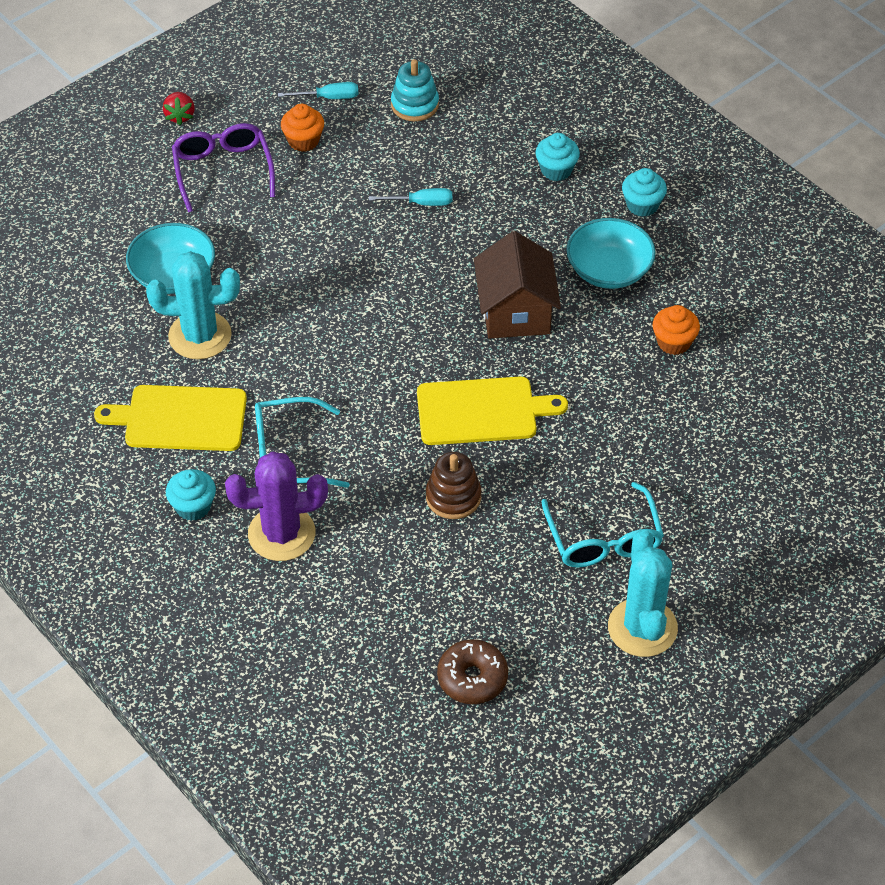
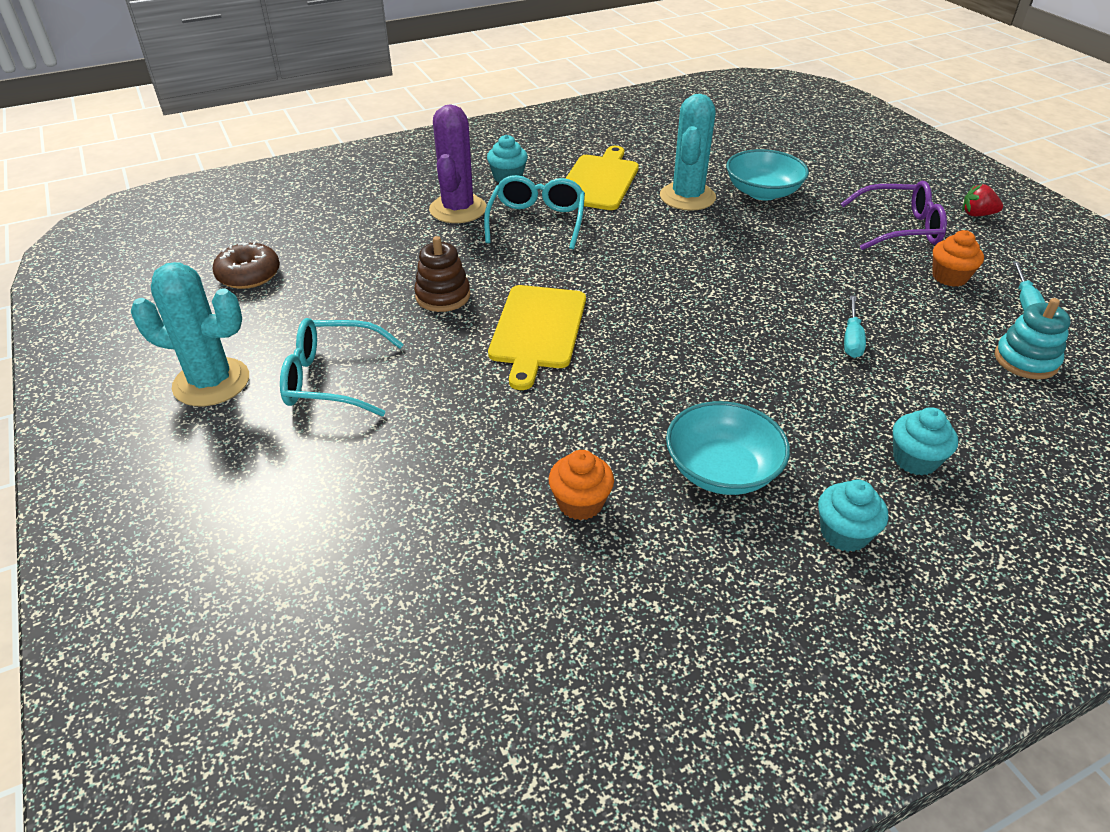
camera: 105 degrees right, 10 degrees down
brown house [474,231,561,339] -> none

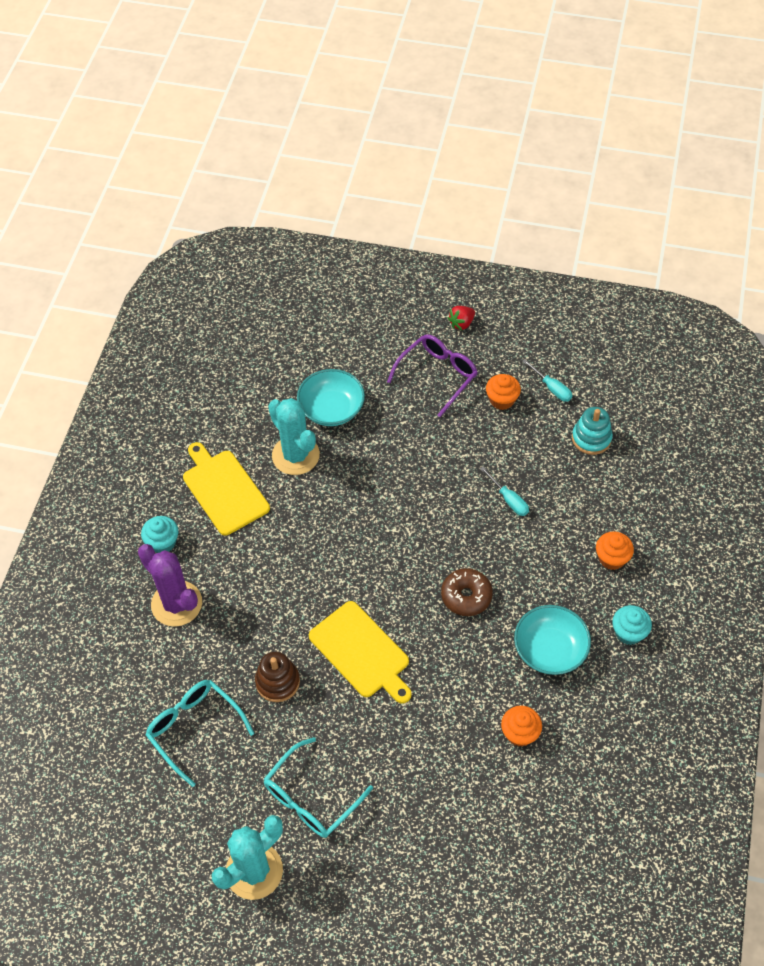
camera: 50 degrees left, 15 degrees up
brown donut [212,241,280,289] -> brown donut moved to [441,568,493,616]
turquoise glasses [484,175,585,249] -> turquoise glasses moved to [146,680,254,787]
turquoise cupcake [893,407,958,475] -> orange cupcake [596,531,634,570]

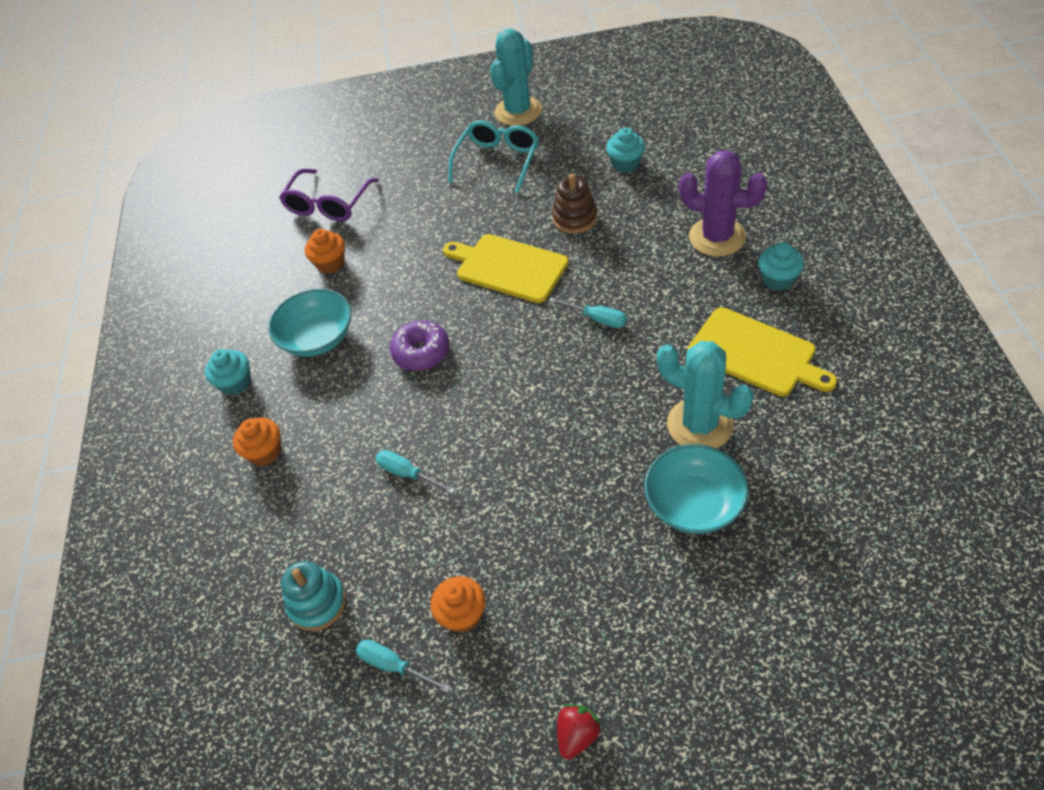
camera: 165 degrees right, 5 degrees down
turquoise glasses [146,680,254,787] -> turquoise cupcake [606,128,645,173]
purple glasses [387,334,478,417] -> purple glasses moved to [279,169,379,222]
brown donut [441,568,493,616] -> purple donut [390,320,449,371]
none -> turquoise screwdriver [549,297,627,328]

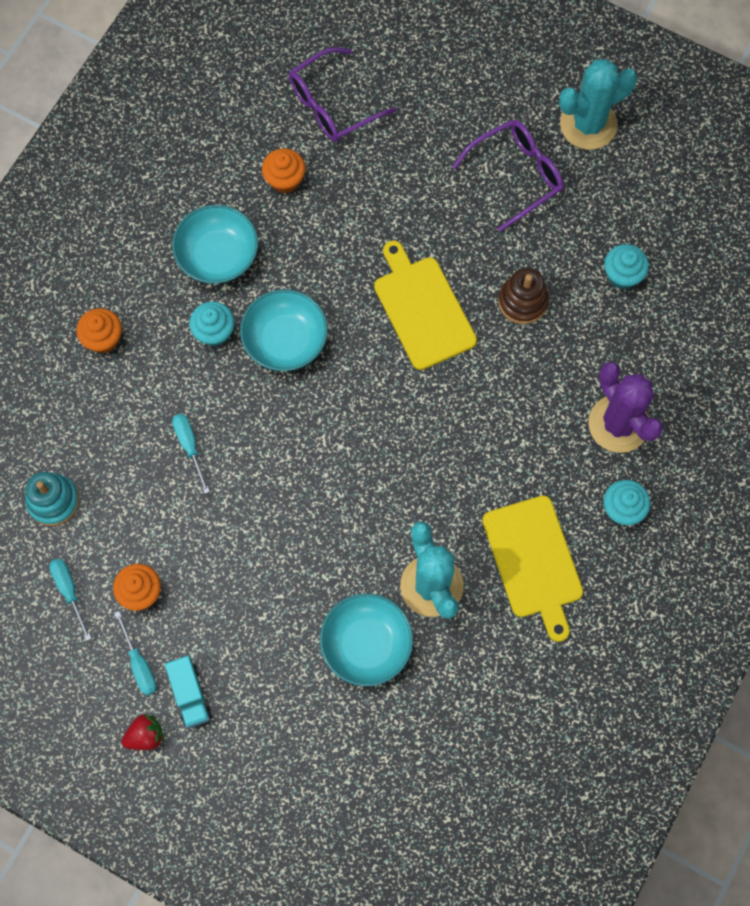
camera: 30 degrees right, 20 degrees up
turquoise cupcake [205,349,251,396] -> turquoise cupcake moved to [189,301,235,346]
purple donut [390,320,449,371] -> turquoise bowl [240,289,328,371]
turquoise glasses [448,120,539,193] -> purple glasses [452,120,564,232]
turquoise screwdriver [549,297,627,328] -> turquoise screwdriver moved to [114,611,157,696]
none -> turquoise truck [165,655,212,728]

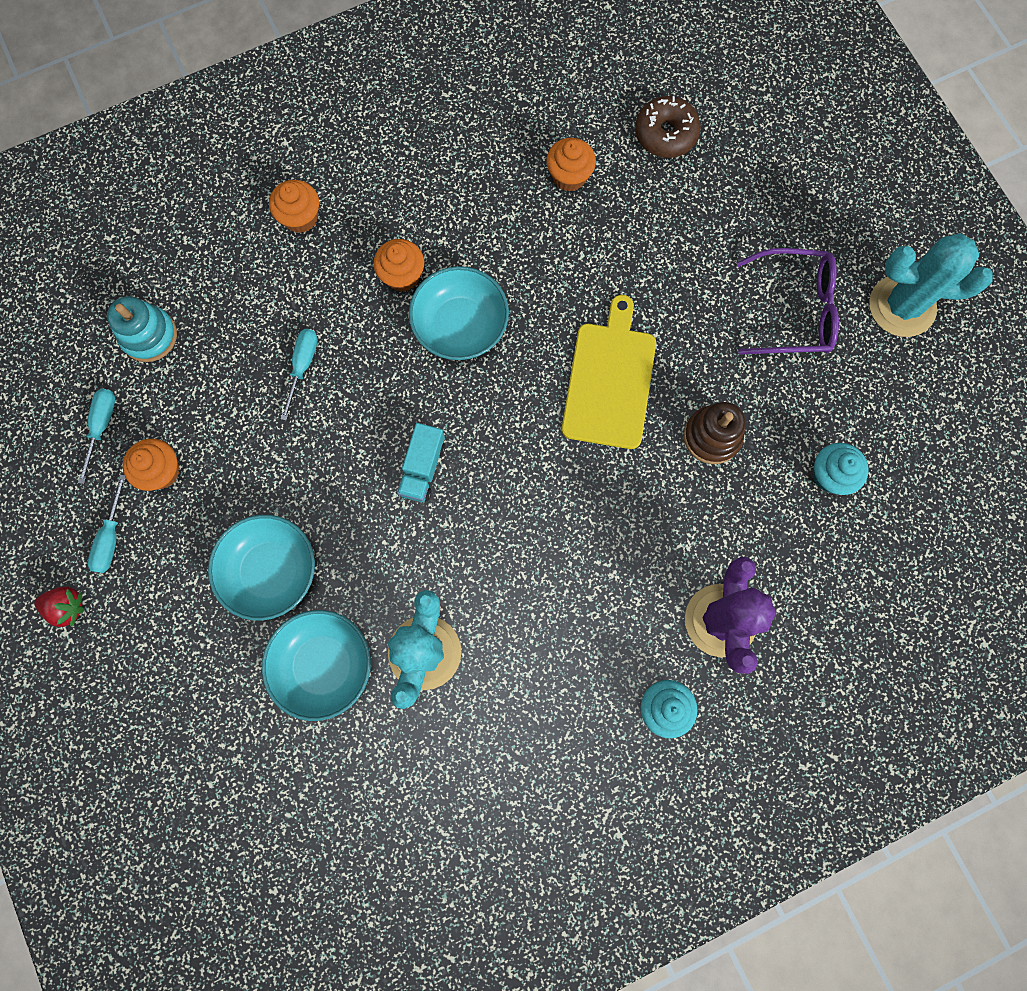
camera: 35 degrees right, 5 degrees up
turquoise truck [165,655,212,728] -> turquoise truck moved to [397,423,445,502]
turquoise bowl [172,205,258,284] -> turquoise bowl moved to [208,515,315,621]
turquoise cupcake [189,301,235,346] -> orange cupcake [373,239,424,292]
purple glasses [289,47,397,142] -> brown donut [635,96,701,158]
yellow cutting board [482,496,583,642] -> none

